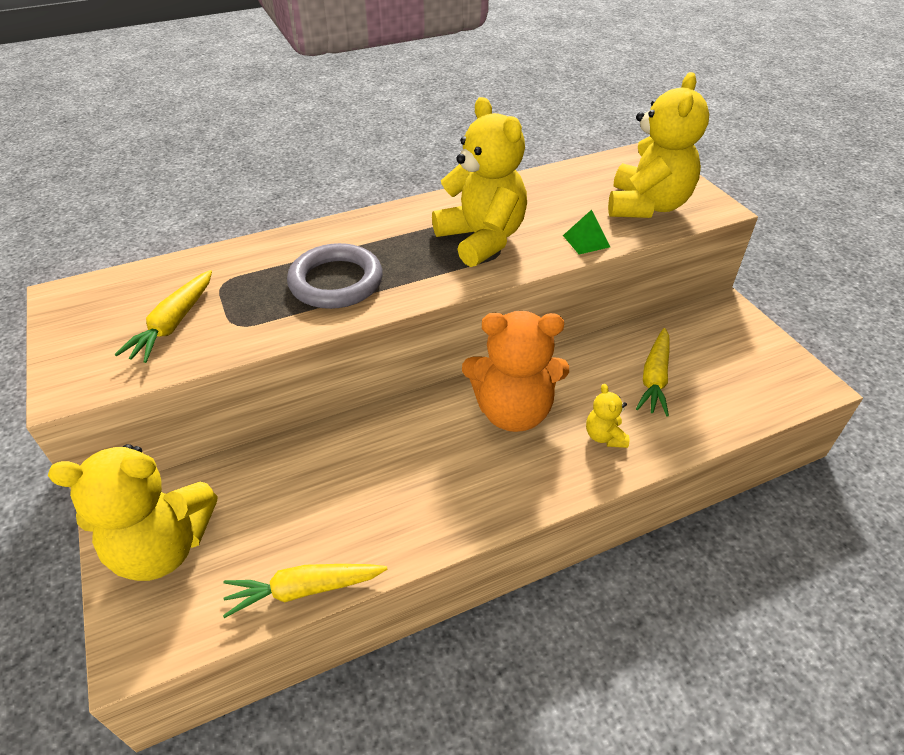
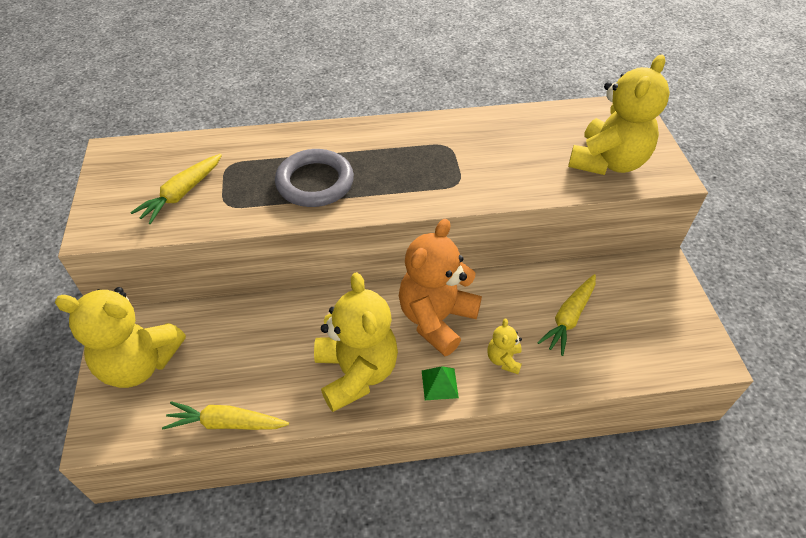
camera: 15 degrees right, 5 degrees up
yellow teddy bear [432,97,527,267] -> yellow teddy bear moved to [314,272,398,412]
orange teddy bear [462,311,569,432] -> orange teddy bear turned 105 degrees clockwise [399,219,482,356]
green pyramid [563,210,610,255] -> green pyramid moved to [422,366,459,400]

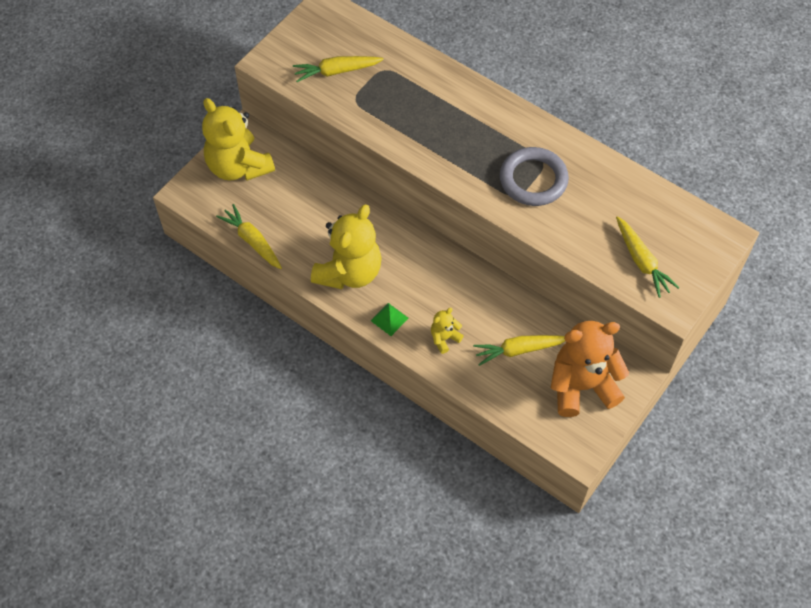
camera: 45 degrees right, 10 degrees up
grey ring [275,149,354,207] -> grey ring moved to [500,147,569,206]
orange teddy bear [399,219,482,356] -> orange teddy bear moved to [551,321,629,417]
yellow teddy bear [568,54,670,175] -> yellow carrot [616,216,680,298]

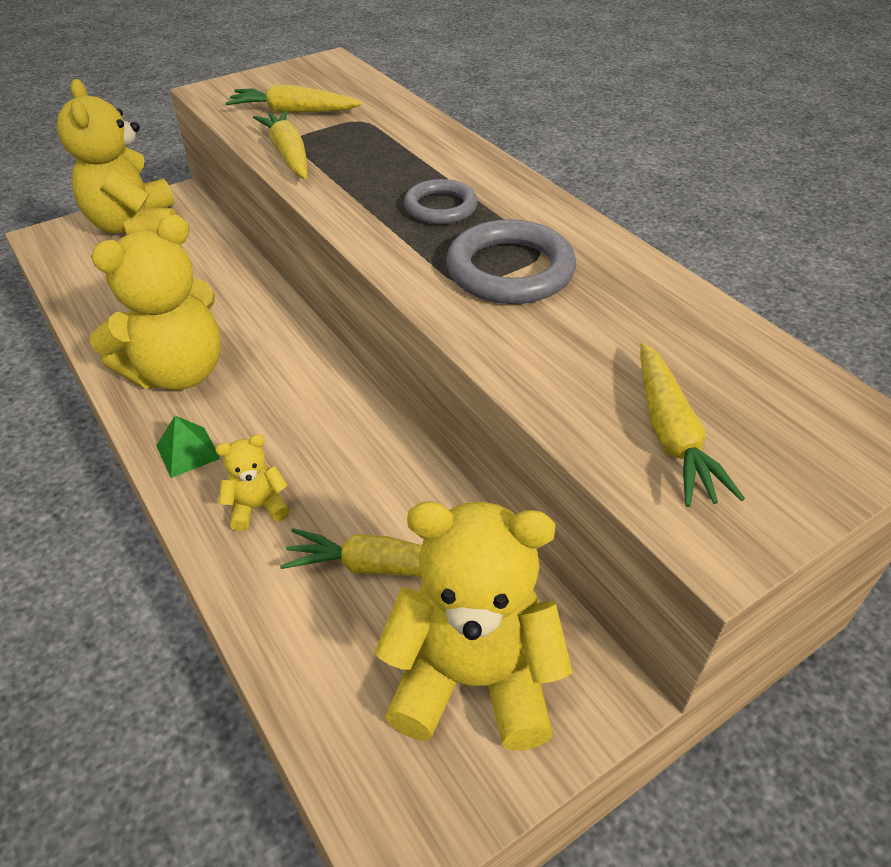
camera: 20 degrees right, 15 degrees down
yellow carrot [216,204,282,269] -> yellow carrot moved to [253,110,308,179]
orange teddy bear [551,321,629,417] -> yellow teddy bear [374,501,573,751]
none -> grey ring [404,179,478,224]

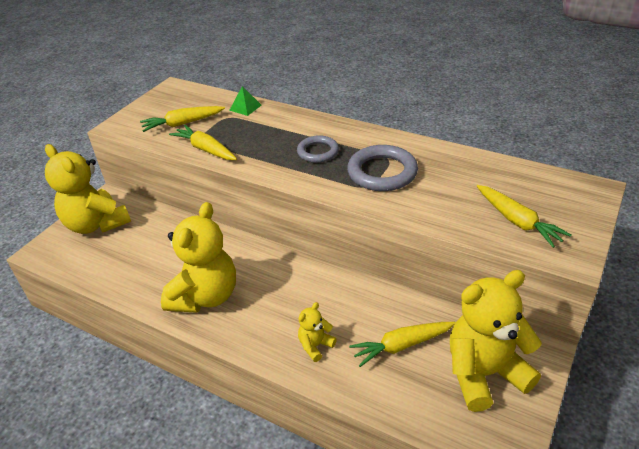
camera: 25 degrees left, 5 degrees down
green pyramid [156,416,220,478] -> green pyramid moved to [229,86,262,116]

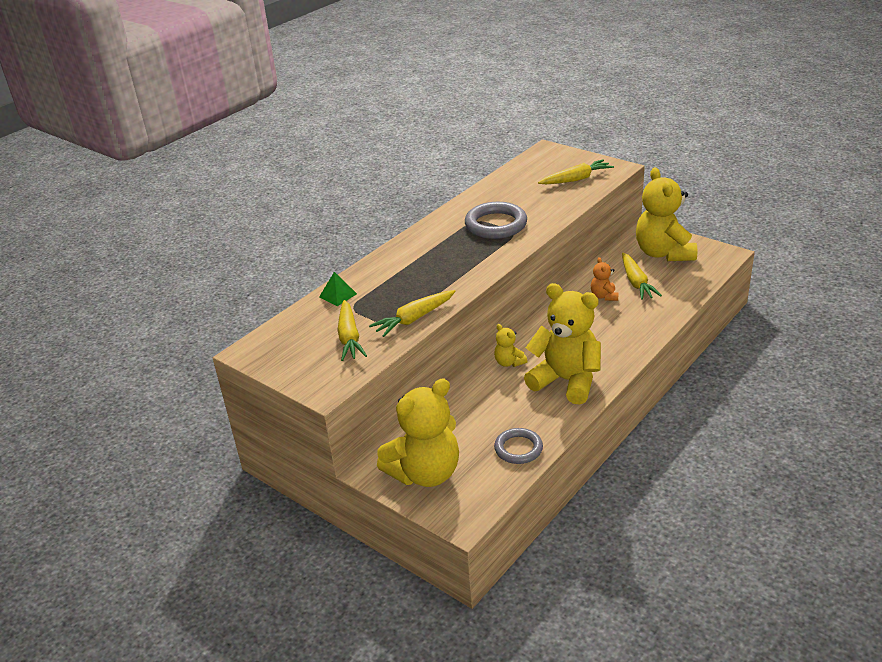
camera: 80 degrees left, 5 degrees down
grey ring [297,135,339,163] -> grey ring moved to [494,428,543,464]
yellow teddy bear [298,302,337,362] -> yellow teddy bear moved to [494,324,527,367]
none -> orange teddy bear [591,257,618,301]

